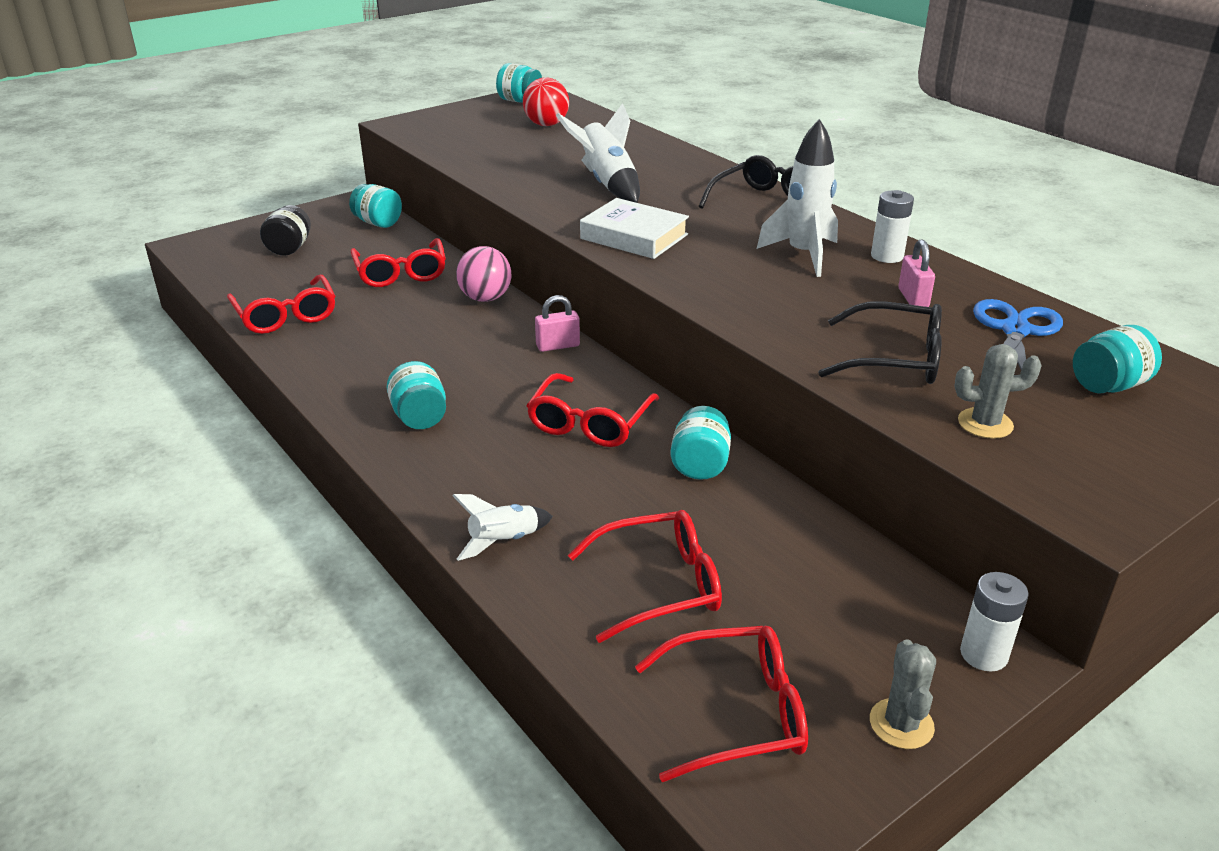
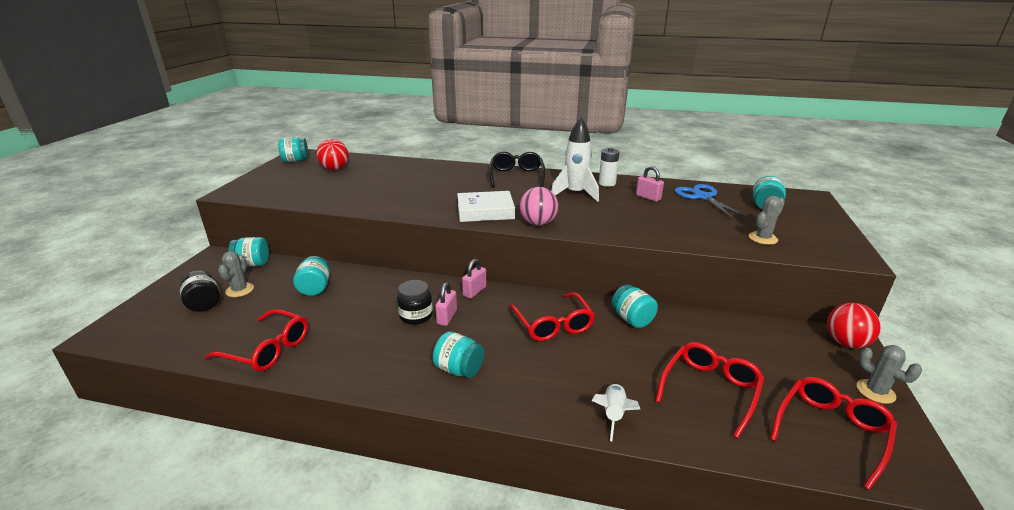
camera: 40 degrees left, 5 degrees down
red glasses [350,238,446,287] -> turquoise jar [293,256,330,296]
pink ball [456,246,511,302] -> pink ball moved to [520,187,558,226]
white rocket [556,103,640,203] -> none
black glasses [818,301,942,384] -> none
white battery [960,572,1029,671] -> red ball [827,303,881,348]
none -> grey cactus [218,251,254,297]
none -> black jar [397,280,433,325]
none -> pink padlock [435,282,457,326]

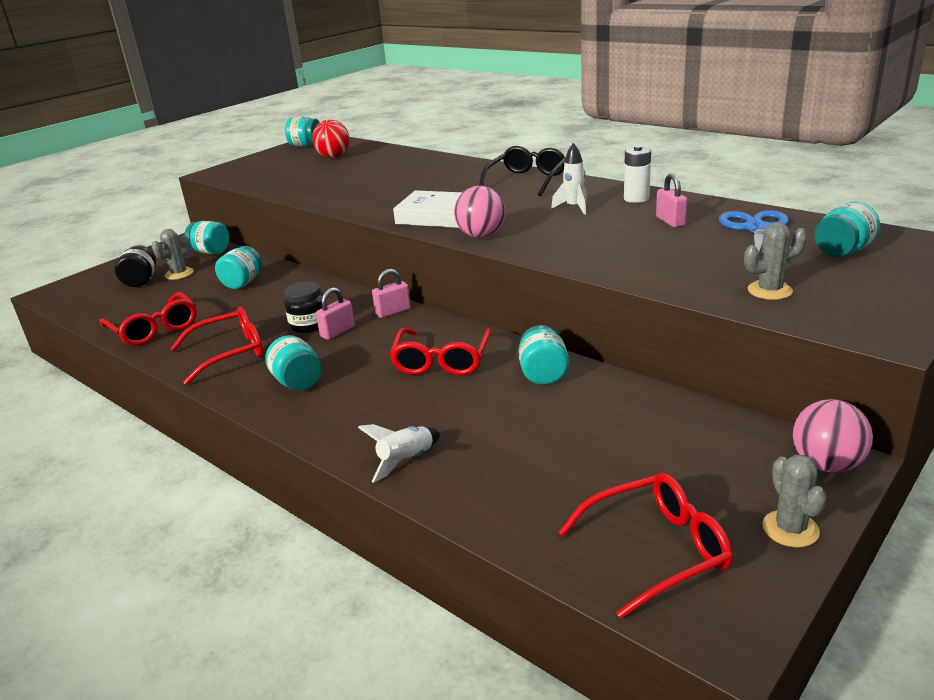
camera: 30 degrees right, 0 degrees up
white rocket [551,117,599,202] -> white rocket [551,143,587,215], size x0.60
red glasses [655,342,764,438] -> red glasses moved to [170,307,264,385]
red ball [827,303,881,348] -> pink ball [793,399,873,473]

